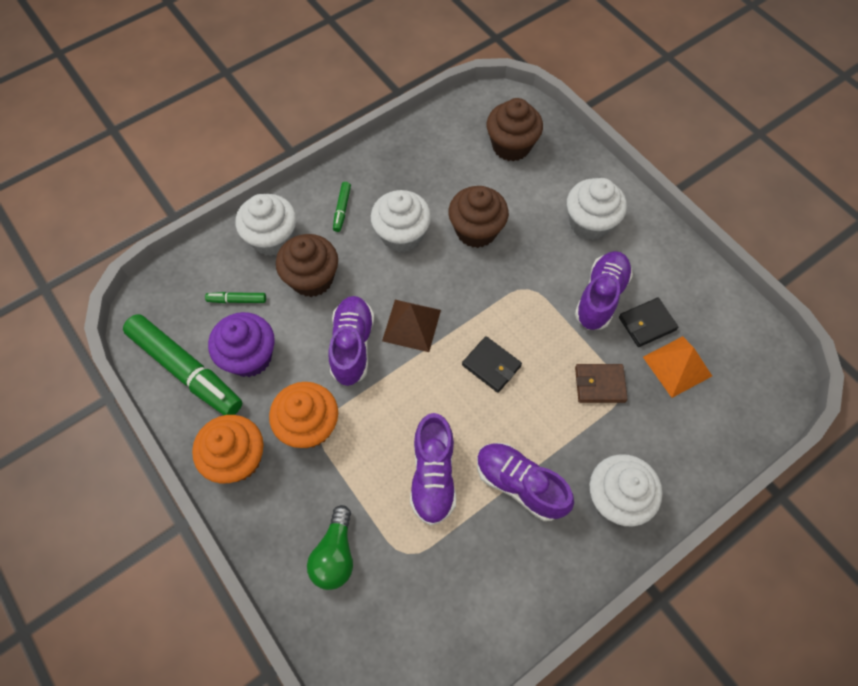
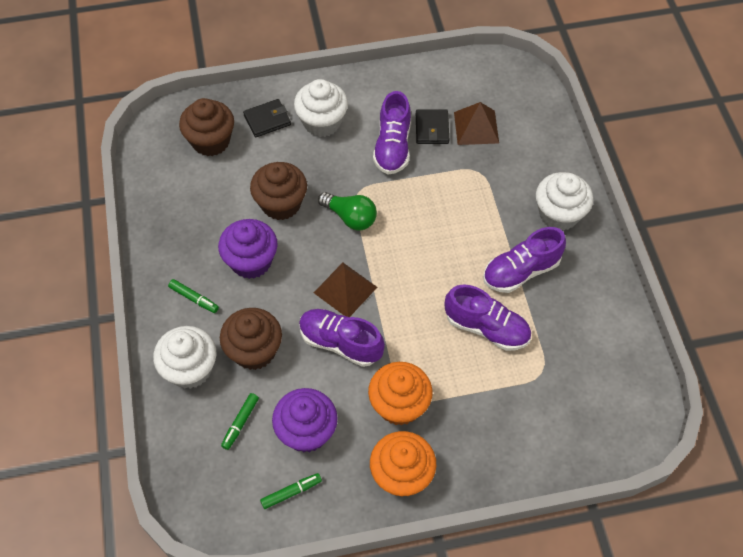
camera: 65 degrees left, 5 degrees down
green marker [123,314,242,415] -> green marker [260,473,322,509], size x0.42
green light bulb [307,505,353,590] -> green light bulb moved to [318,192,377,230]
white cupcake [371,190,431,252] -> purple cupcake [218,219,278,279]
black wallet [462,336,522,393] -> black wallet moved to [243,99,291,137]
purple shoe [575,251,633,330] -> purple shoe turned 135 degrees counterclockwise [373,91,411,174]
brown wallet [575,364,628,403] -> none
orange pyramid [643,336,712,398] -> brown pyramid [454,102,499,145]

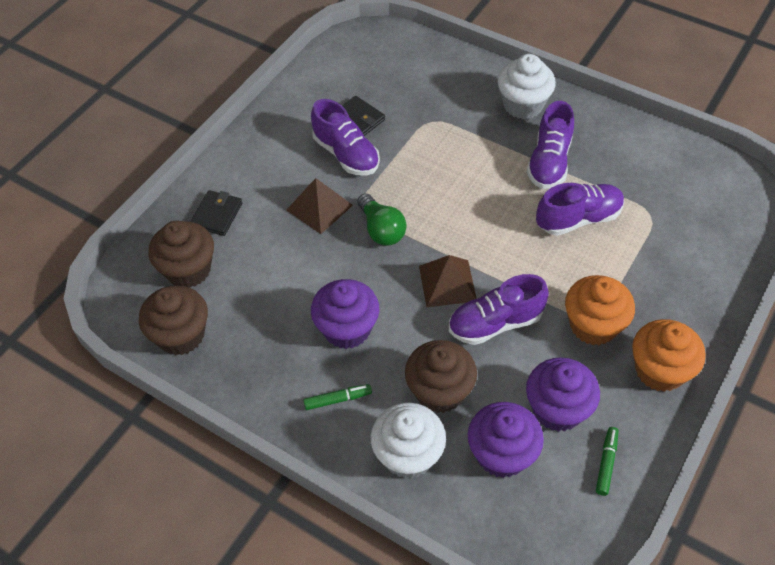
camera: 45 degrees left, 5 degrees down
green marker [221,393,259,450] -> purple cupcake [468,402,544,478]
brown cupcake [250,162,307,220] -> brown cupcake moved to [139,285,208,355]
white cupcake [294,79,348,137] -> none
green light bulb [318,192,377,230] -> green light bulb turned 75 degrees clockwise [357,193,407,246]
brown pyramid [454,102,499,145] -> brown pyramid moved to [286,178,353,234]

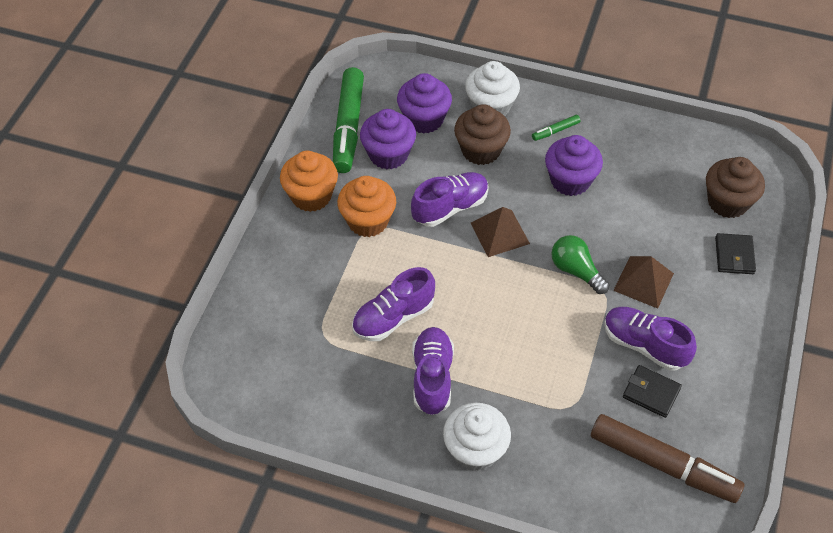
camera: 165 degrees right, 0 degrees up
brown cupcake [139,285,208,355] -> none
green marker [596,427,619,496] -> green marker [333,67,364,173], size x2.37
none -> brown marker [591,414,744,503]

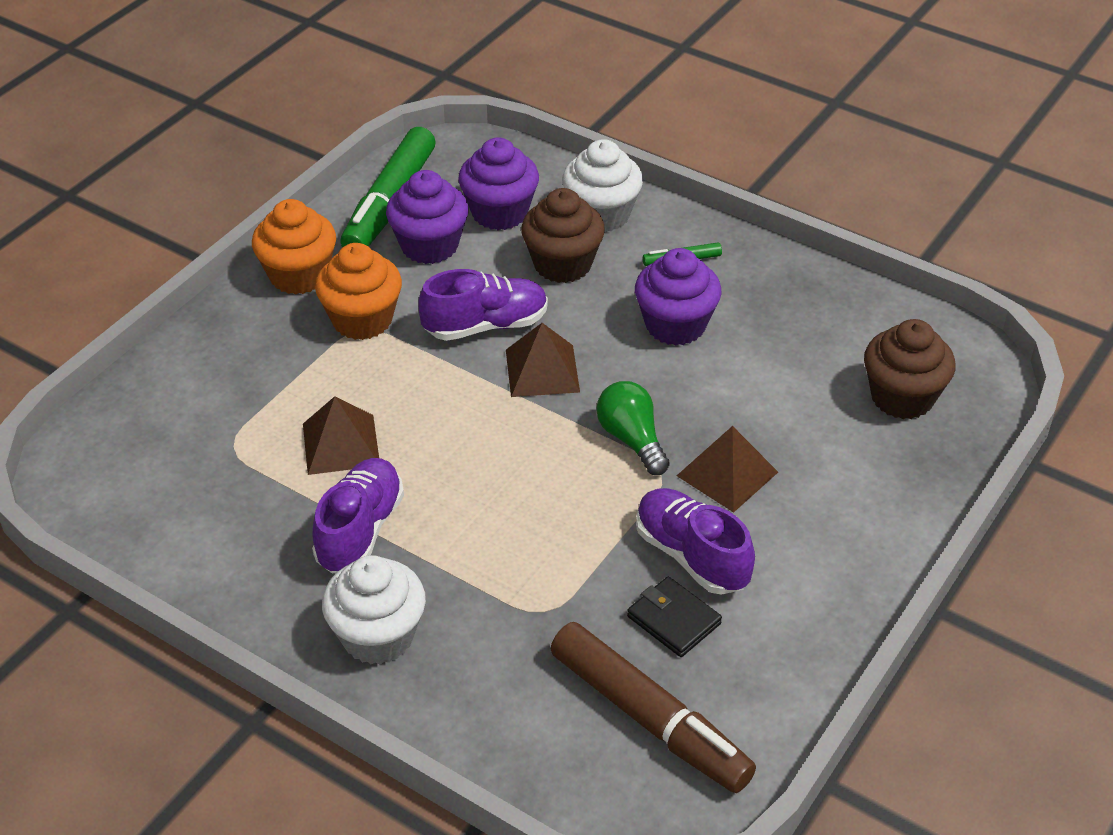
camera: 15 degrees right, 10 degrees down
purple shoe [352,267,435,341] -> brown pyramid [303,396,379,475]
black wallet [715,233,756,274] -> none

